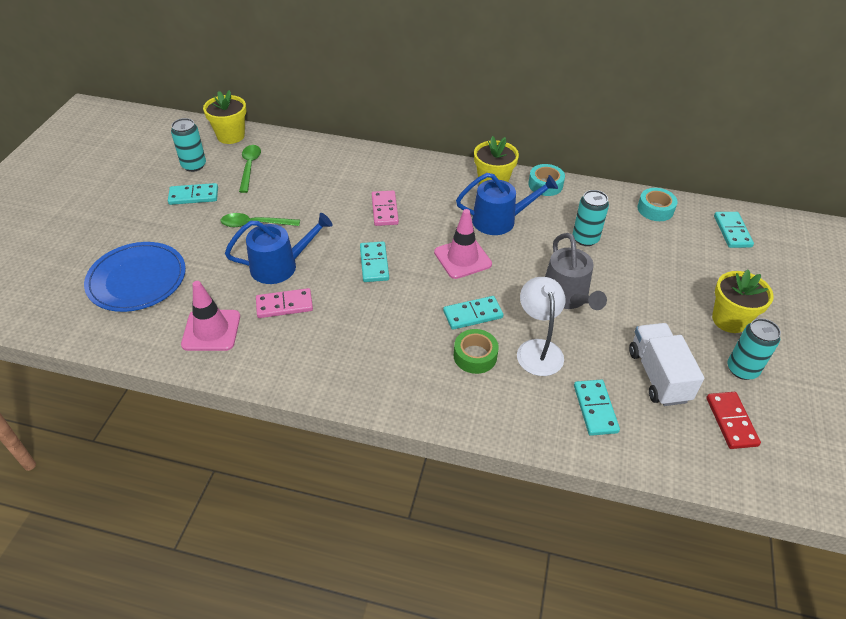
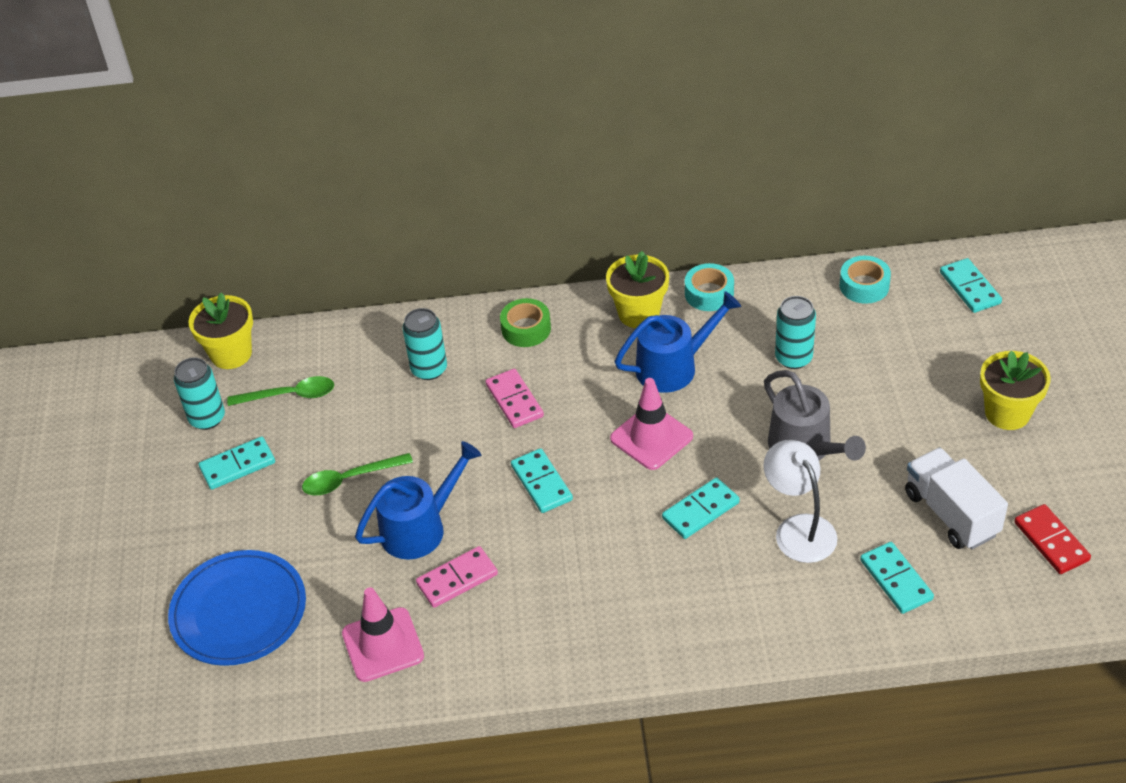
camera: 15 degrees left, 0 degrees up
green spoon [239,145,261,193] -> green spoon turned 105 degrees clockwise [227,376,334,406]
green tape [454,329,499,374] -> green tape moved to [500,298,551,347]
turquoise can [727,318,781,380] -> turquoise can moved to [402,308,447,380]

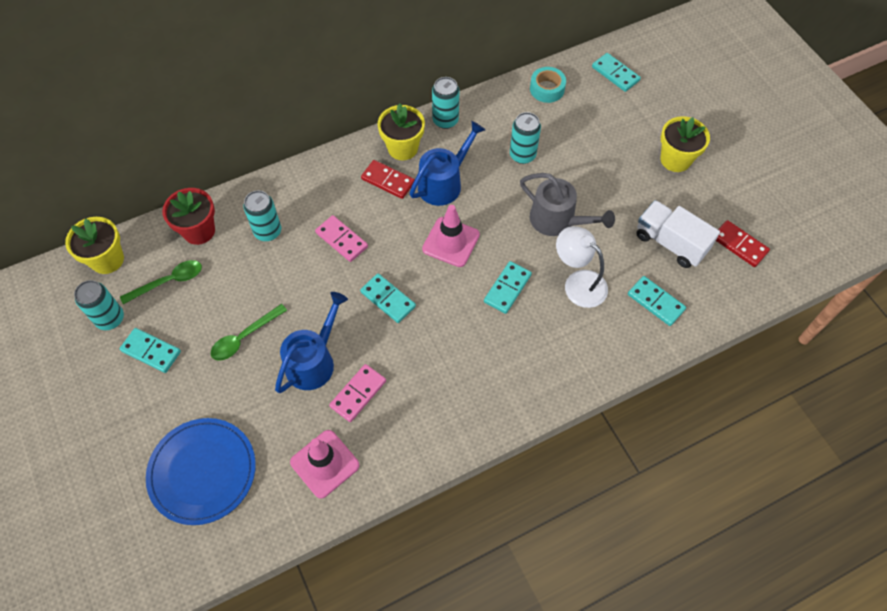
camera: 25 degrees left, 15 degrees up
turquoise domino [199,436,275,490] -> turquoise domino turned 75 degrees clockwise [120,328,181,373]
green tape [500,298,551,347] -> none
turquoise tape [685,263,734,311] -> turquoise can [432,77,459,129]
none -> red flower pot [162,188,215,245]
none -> red domino [361,160,415,199]

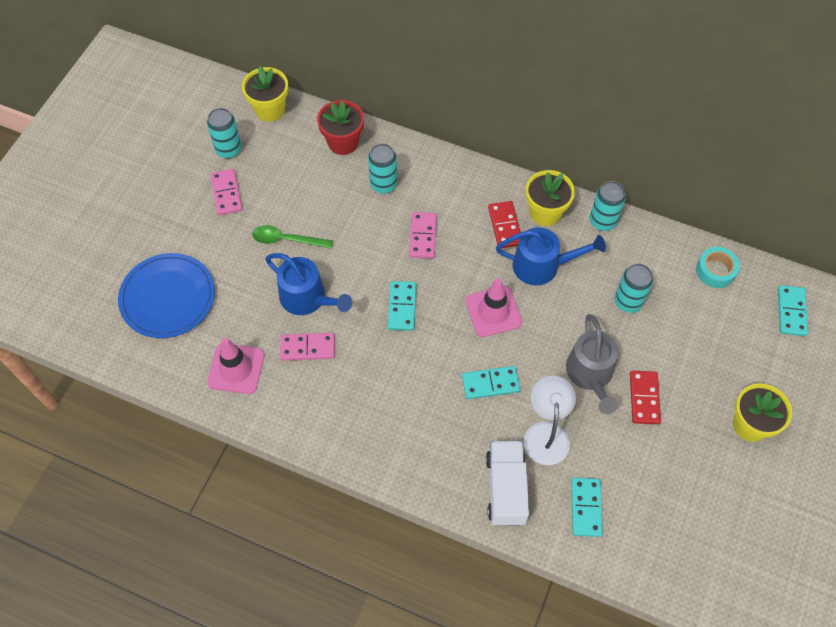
camera: 50 degrees right, 0 degrees up
green spoon [120,260,202,304] -> none
turquoise domino [120,328,181,373] -> pink domino [210,169,242,215]
blue watering can [275,292,348,393] -> blue watering can turned 45 degrees clockwise [265,253,352,315]
white truck [636,200,720,268] -> white truck moved to [486,441,529,526]
red domino [716,220,770,267] -> red domino moved to [630,371,661,424]

